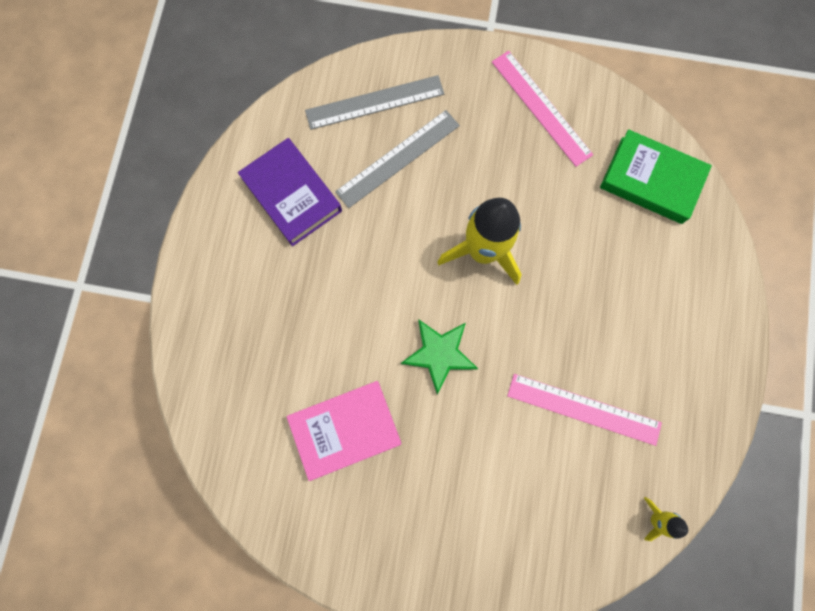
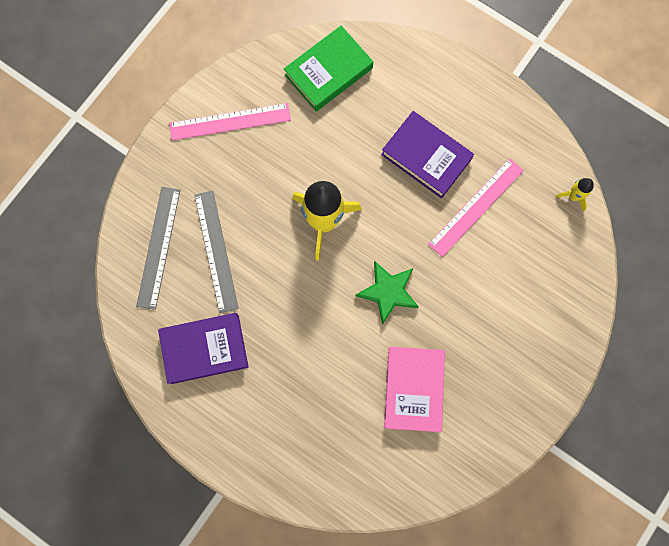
camera: 65 degrees left, 0 degrees up
none -> purple book [381,111,474,198]

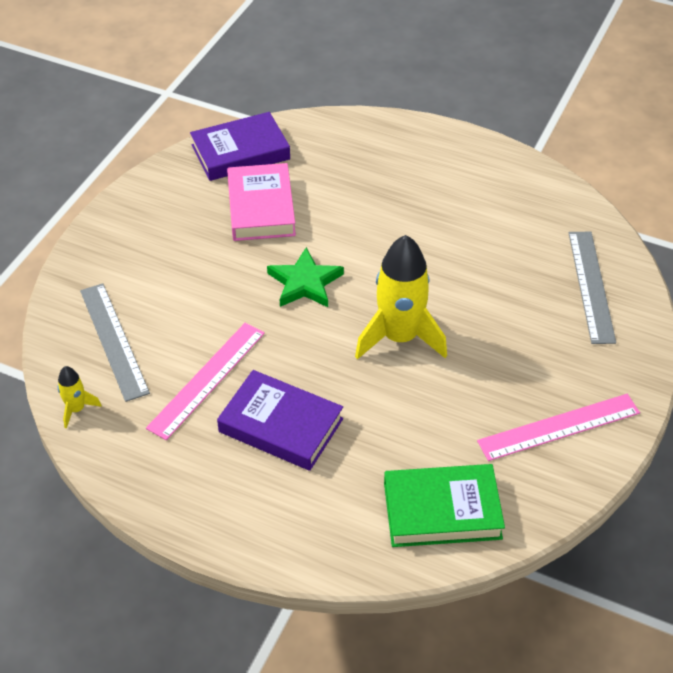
camera: 170 degrees right, 30 degrees down
purple book [158,313,249,384] -> purple book moved to [190,112,290,181]
grey ruler [194,191,239,313] -> grey ruler moved to [80,283,150,402]
green book [284,26,373,111] -> green book turned 45 degrees clockwise [384,464,505,547]

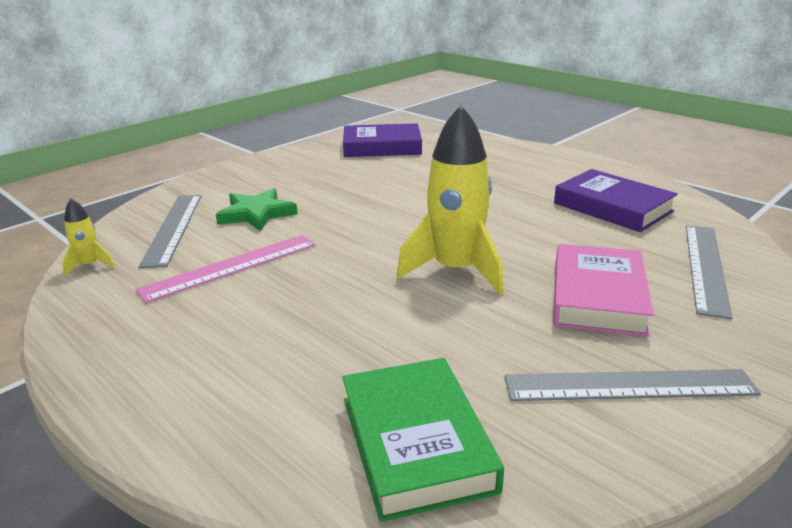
camera: 20 degrees right, 20 degrees down
purple book [217,370,343,471] -> purple book moved to [554,169,678,232]
pink book [227,163,296,241] -> pink book moved to [553,244,654,337]
green star [267,247,344,307] -> green star moved to [216,188,298,231]
green book [384,464,505,547] -> green book turned 60 degrees clockwise [342,358,504,522]
pink ruler [477,394,640,461] -> grey ruler [504,369,761,401]

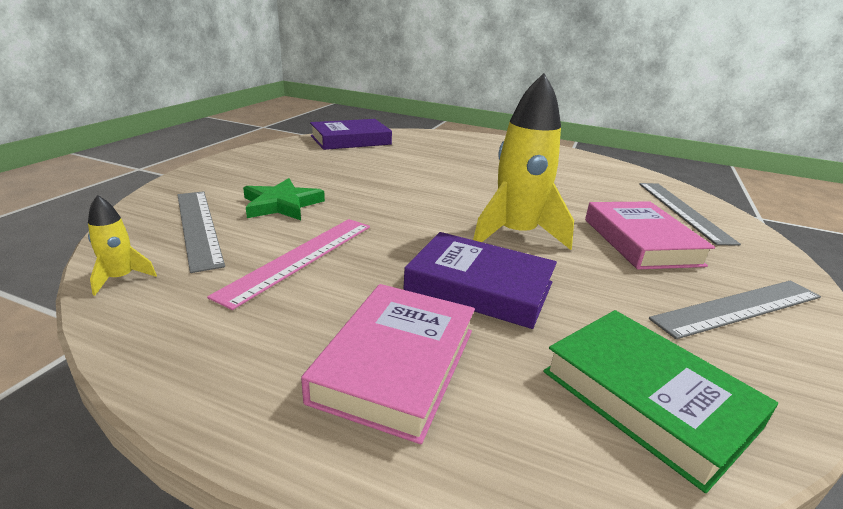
camera: 25 degrees left, 0 degrees up
purple book [554,169,678,232] -> purple book moved to [403,232,557,329]
none -> pink book [301,284,475,444]

